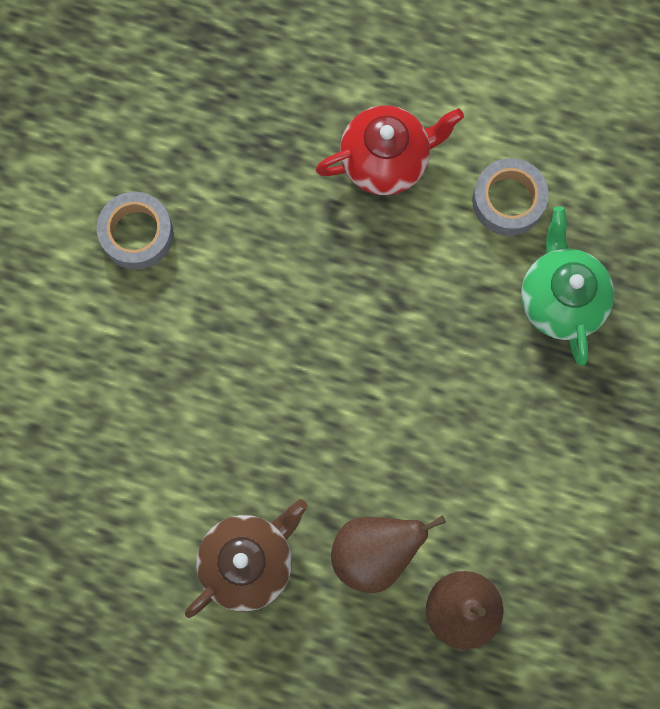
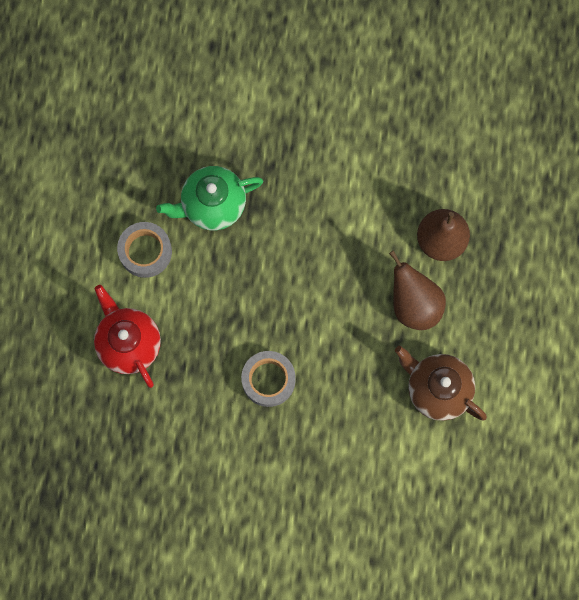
camera: 100 degrees left, 0 degrees up
grey tape [97,192,174,270] -> grey tape moved to [241,351,296,407]

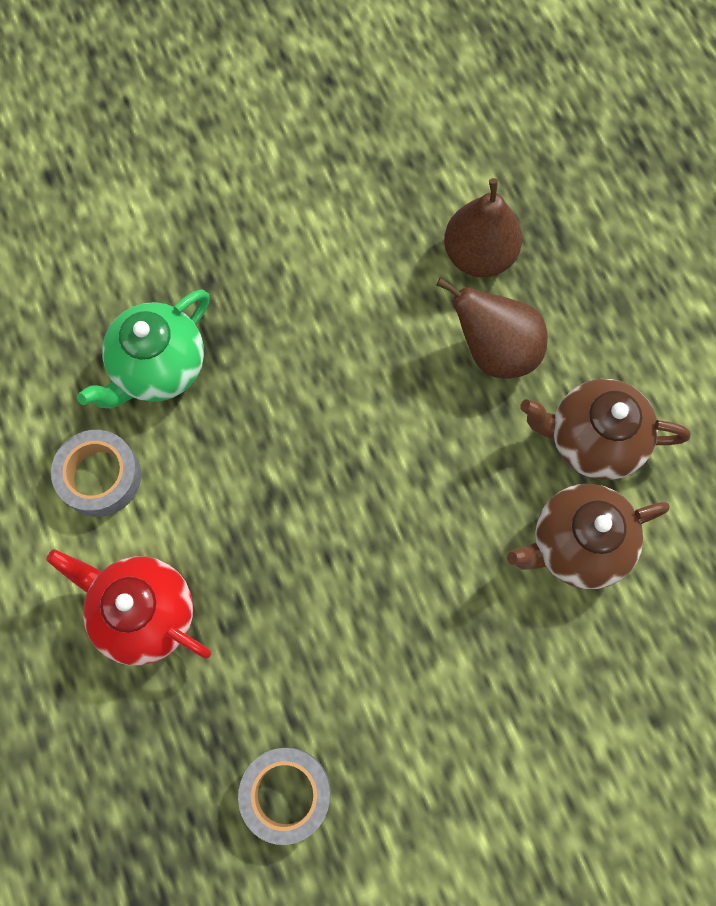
camera: 30 degrees left, 5 degrees down
grey tape [241,351,296,407] -> grey tape moved to [238,748,331,845]
none -> brown teapot [507,484,670,589]

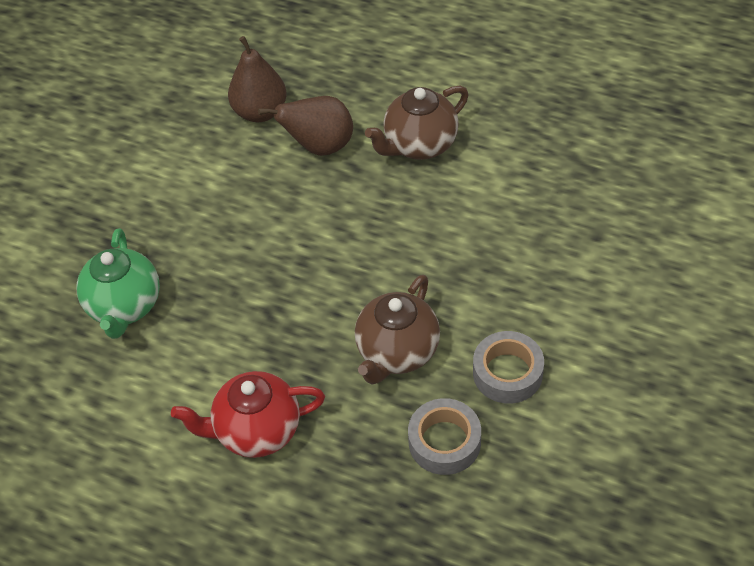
camera: 40 degrees left, 20 degrees down
grey tape [51,430,141,517] -> grey tape moved to [473,331,544,404]
brown teapot [507,484,670,589] -> brown teapot moved to [355,275,440,385]

